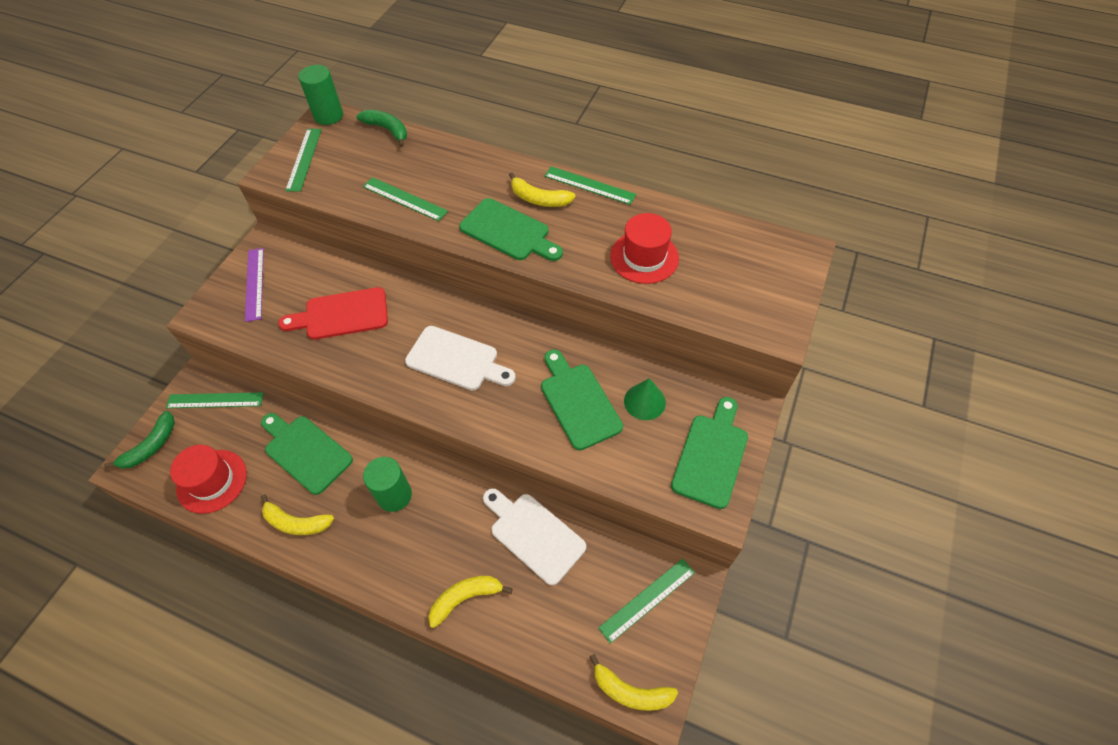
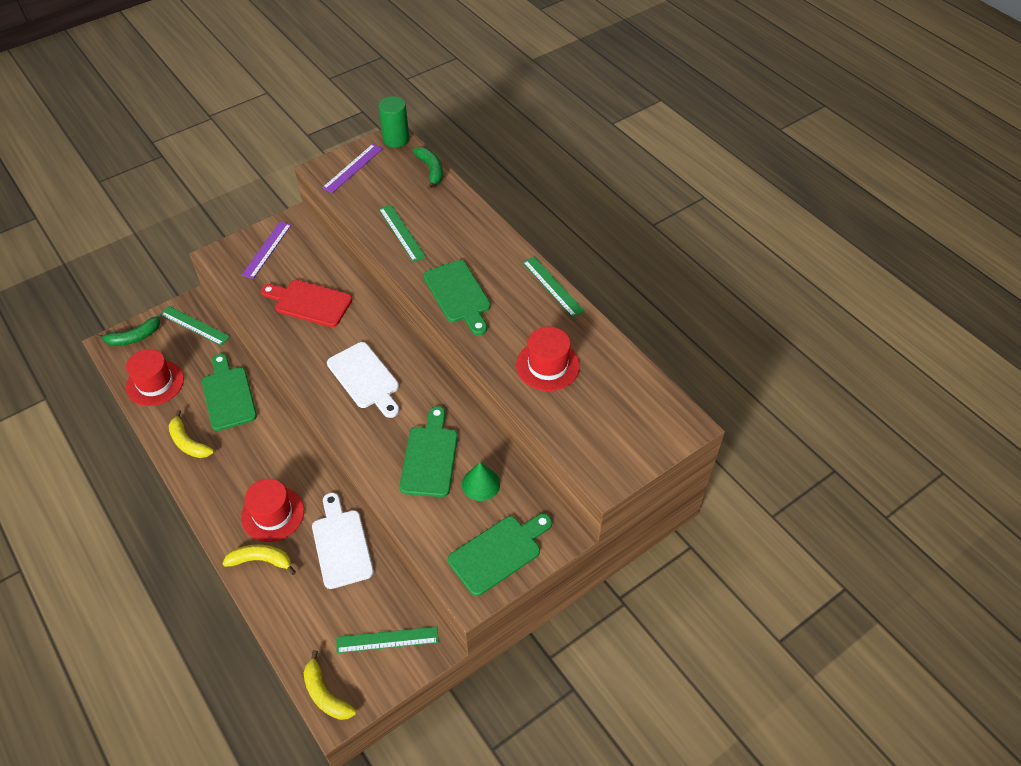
camera: 30 degrees right, 5 degrees down
green ruler [285,129,322,192] -> purple ruler [322,144,383,193]
green cylinder [363,457,412,512] -> none
yellow banana [509,172,576,207] -> none
none -> red hat [241,479,304,542]

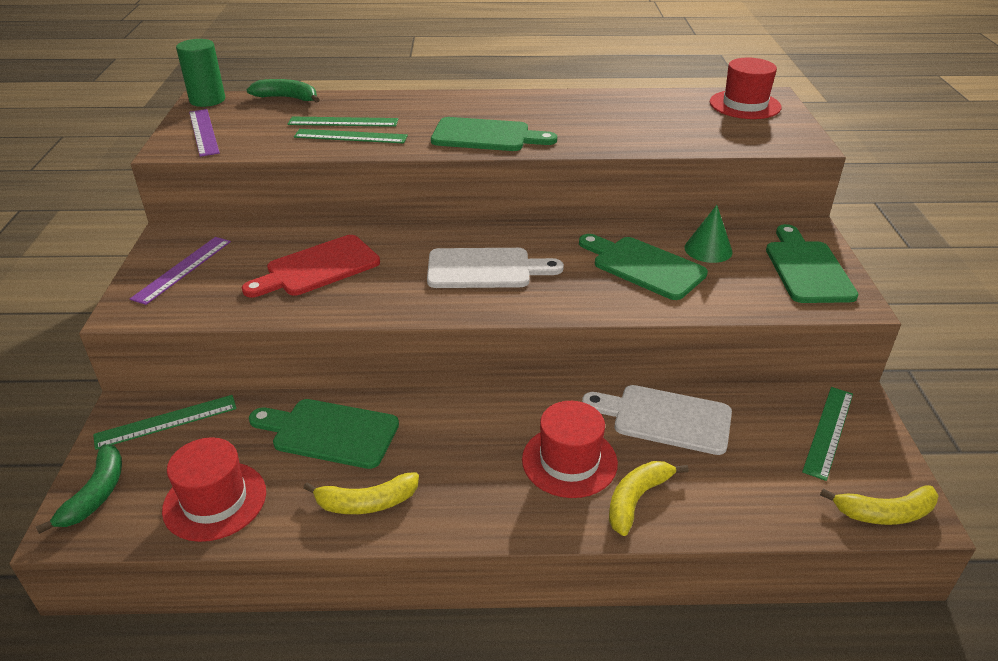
camera: 55 degrees left, 15 degrees down
purple ruler [241,222,291,279] -> purple ruler turned 60 degrees clockwise [130,237,231,305]
red hat [516,327,580,391] -> red hat moved to [710,58,781,119]
green ruler [523,256,585,318] -> green ruler moved to [288,117,398,127]

